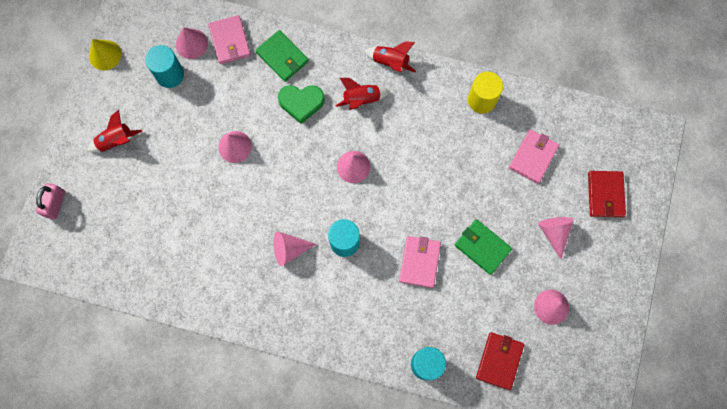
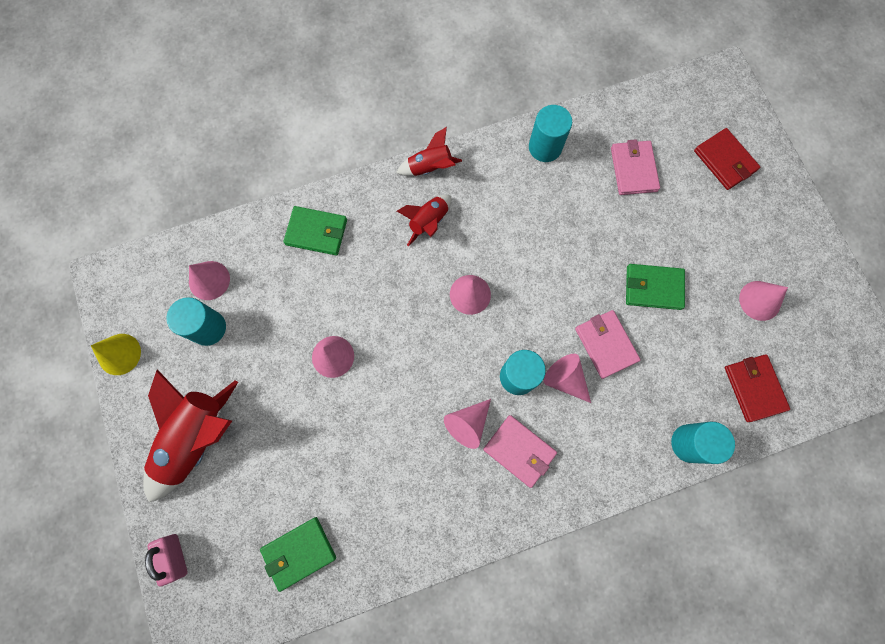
camera: 35 degrees left, 0 degrees up
red rocket [88,110,142,153] -> red rocket [143,370,238,502], size x1.86
pink wallet [208,15,251,64] -> pink wallet moved to [483,415,557,488]
green heart [278,85,325,124] -> none
yellow cylinder [468,72,503,114] -> turquoise cylinder [529,105,572,162]
pink cone [538,217,574,259] -> pink cone moved to [544,354,591,403]
none -> green wallet [260,517,336,592]

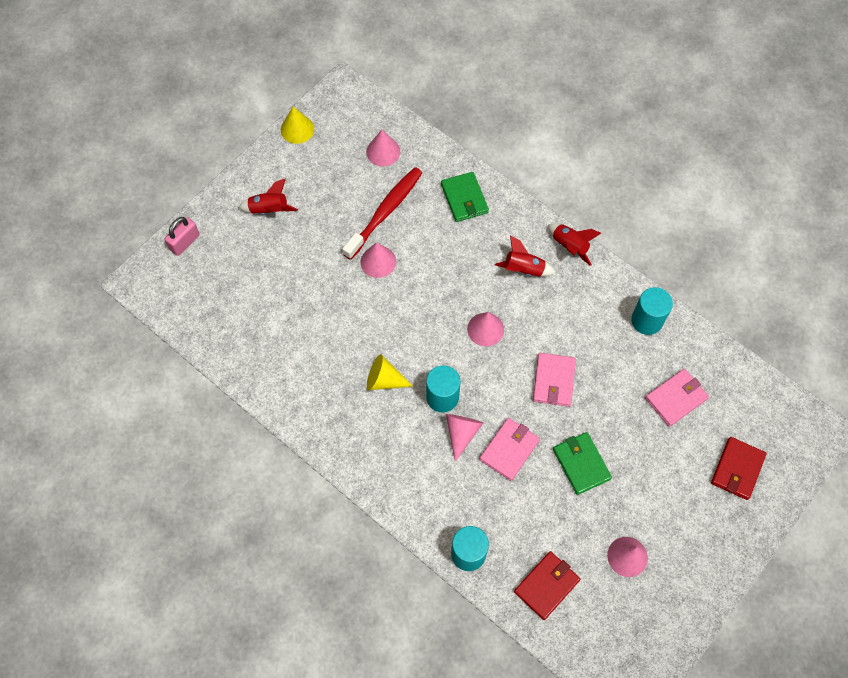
camera: 60 degrees right, 10 degrees down
red rocket [143,370,238,502] -> red rocket [238,179,298,215], size x0.54
turquoise cylinder [167,297,226,346] -> none
green wallet [260,517,336,592] -> none
pink cone [444,399,491,449] -> yellow cone [367,354,414,390]
pink wallet [483,415,557,488] -> pink wallet moved to [533,353,576,407]
none -> red toothbrush [342,167,422,260]

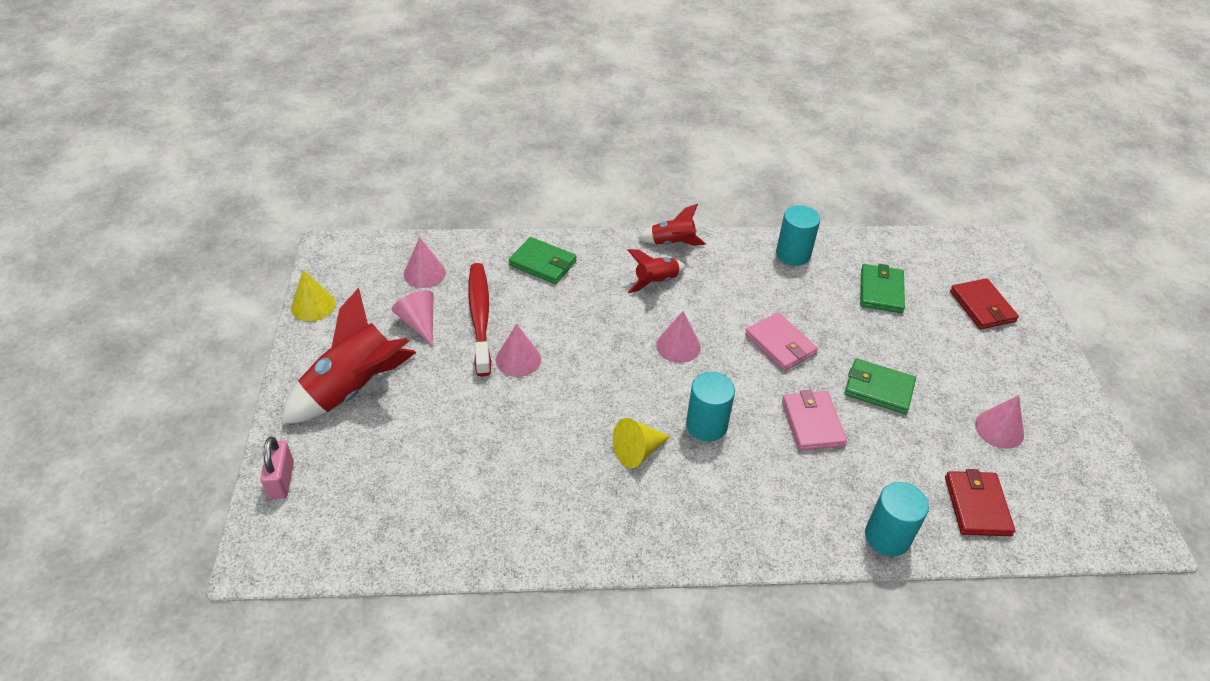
camera: 45 degrees left, 20 degrees down
red rocket [238,179,298,215] -> red rocket [281,288,416,424], size x1.86
pink cone [446,414,483,461] -> pink cone moved to [392,290,433,346]
pink wallet [645,369,709,427] -> green wallet [860,264,905,313]

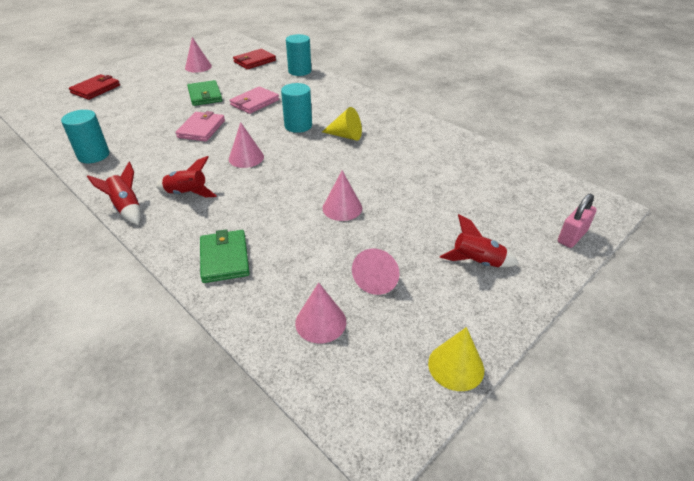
camera: 130 degrees left, 5 degrees down
red rocket [281,288,416,424] -> red rocket [440,214,519,267], size x0.54
red toothbrush [468,263,491,377] -> none
green wallet [860,264,905,313] -> none

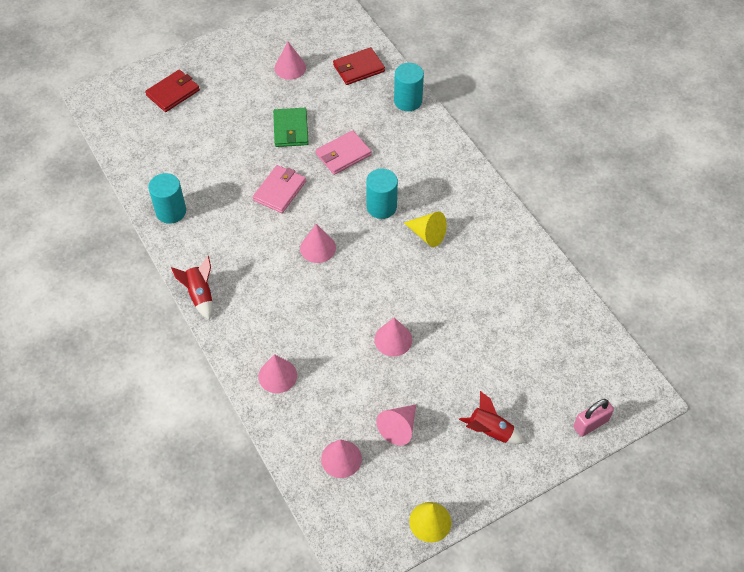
camera: 15 degrees right, 15 degrees up
red rocket [156,156,216,197] -> none
green wallet [200,229,250,283] -> pink cone [258,354,297,393]

